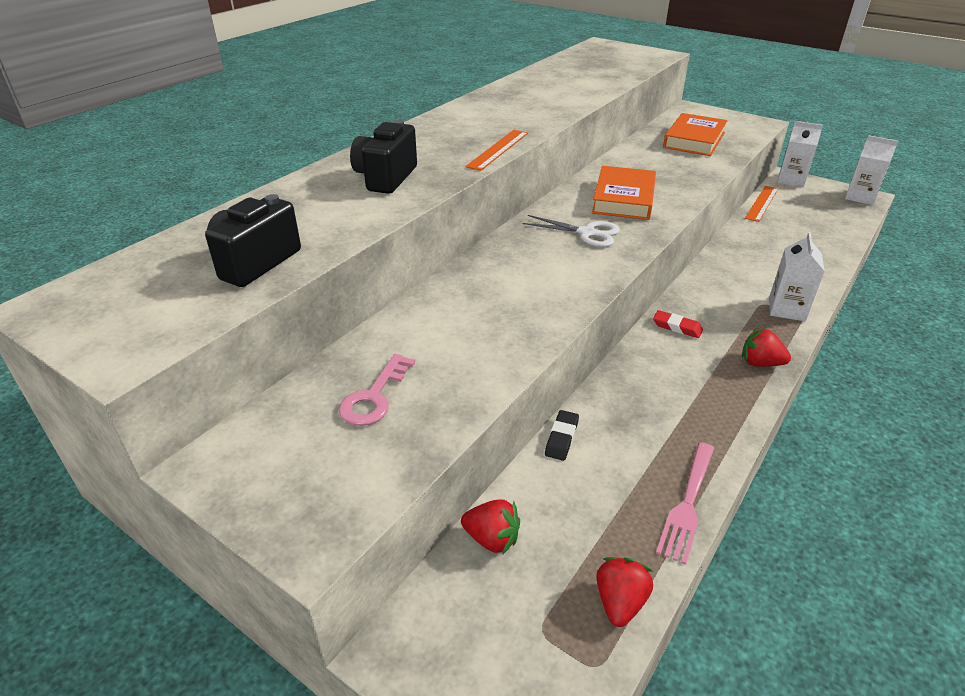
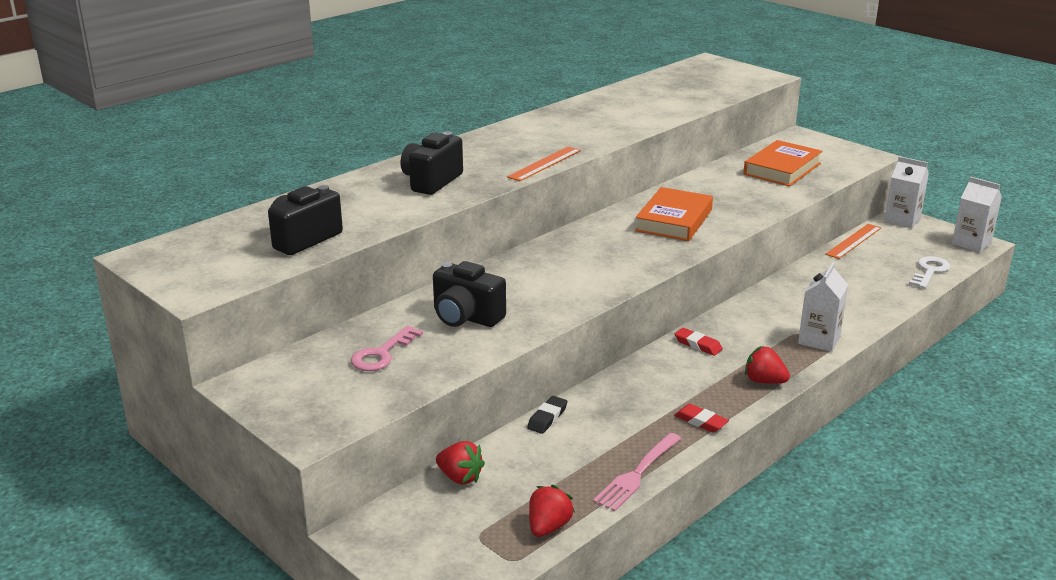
camera: 10 degrees right, 10 degrees down
white scissors [522,215,620,247] -> none
none -> black camera [433,261,506,327]
none -> red eraser [674,404,729,433]
none -> white key [909,256,951,289]

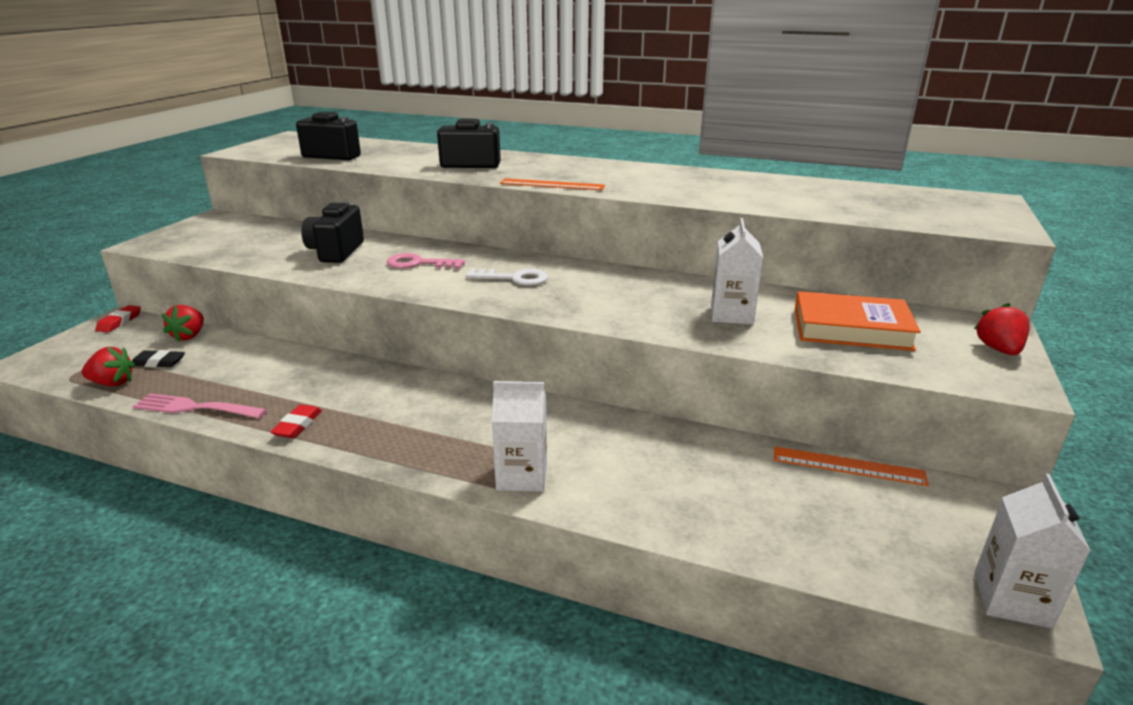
camera: 65 degrees right, 0 degrees up
pink key [351,326,423,371] -> pink key moved to [386,253,465,269]
black eraser [527,396,568,434] -> black eraser moved to [132,350,185,367]
orange book [635,187,713,241] -> none
red eraser [675,328,723,356] -> red eraser moved to [95,305,141,333]
red strawberry [745,346,790,384] -> red strawberry moved to [974,303,1030,355]
white carton [884,156,929,229] -> white carton moved to [711,218,763,325]
white key [909,256,951,289] -> white key moved to [466,268,548,286]

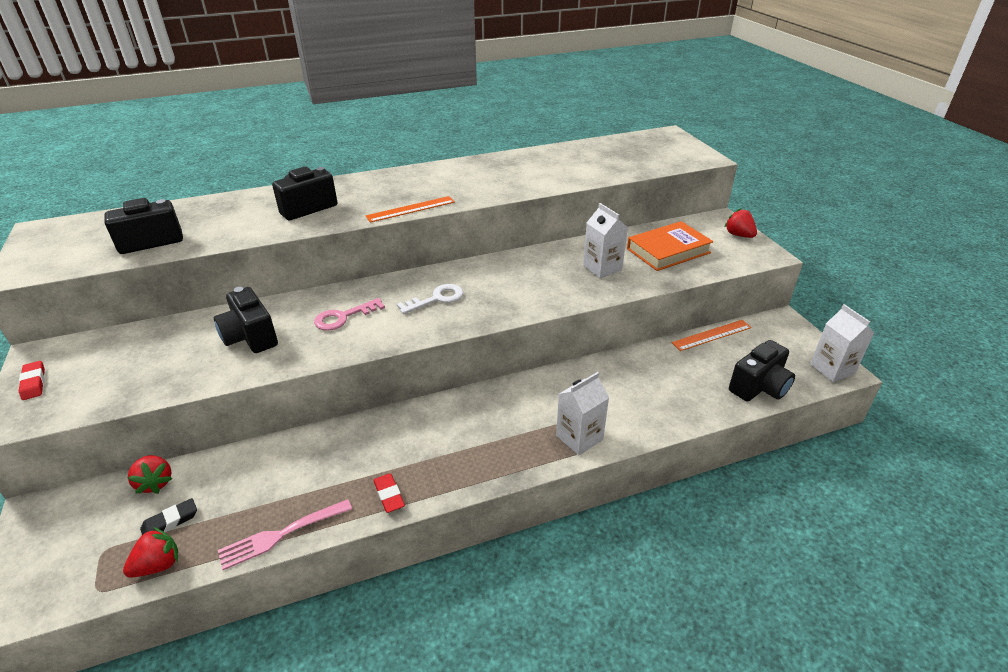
camera: 40 degrees left, 10 degrees up
red eraser [95,305,141,333] -> red eraser moved to [19,361,45,400]
none -> black camera [729,340,795,401]

